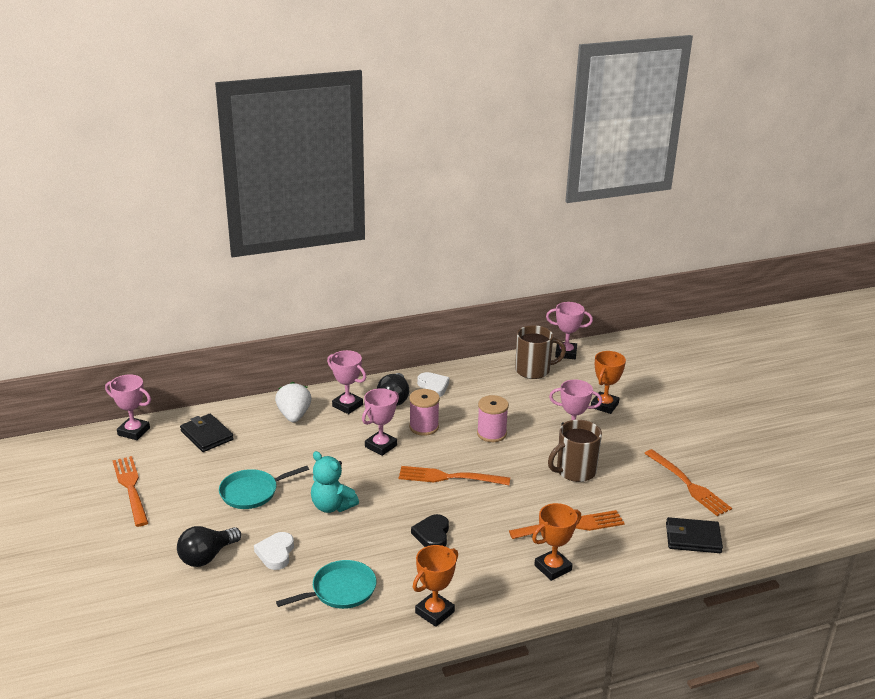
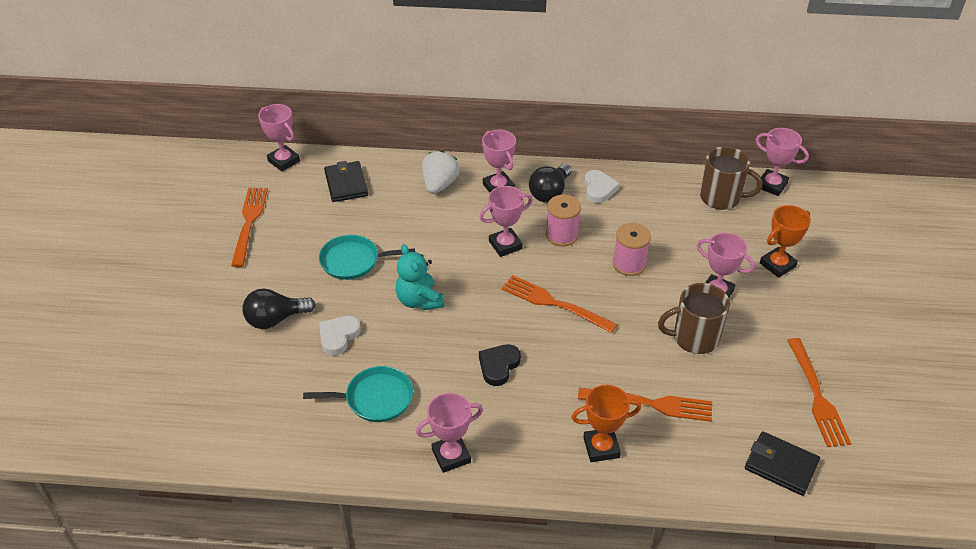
camera: 25 degrees right, 15 degrees up
orange trophy [413,545,458,627] -> pink trophy [416,393,483,473]

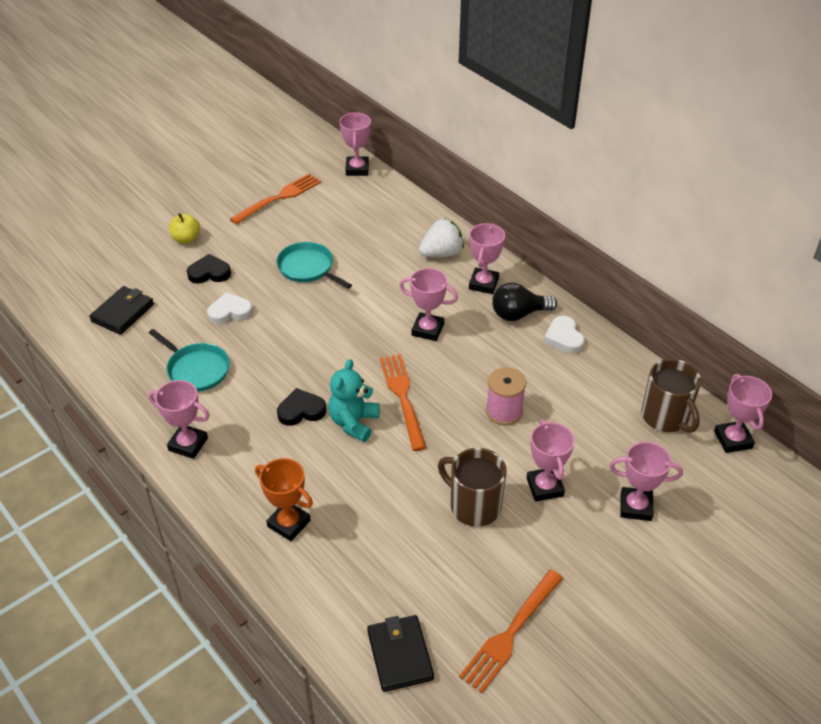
camera: 45 degrees right, 0 degrees up
black light bulb [242,289,316,329] -> black heart [187,254,231,284]
black wallet [324,161,368,202] -> black wallet moved to [89,286,154,335]
turquoise teddy bear [396,244,444,310] -> turquoise teddy bear moved to [328,359,380,442]
pink spool [546,195,581,247] -> none
orange fork [578,388,712,422] -> none
white heart [584,170,620,203] -> white heart turned 120 degrees clockwise [544,316,585,353]
orange trophy [760,205,811,278] -> pink trophy [609,442,683,521]
none -> yellow apple [169,213,200,244]

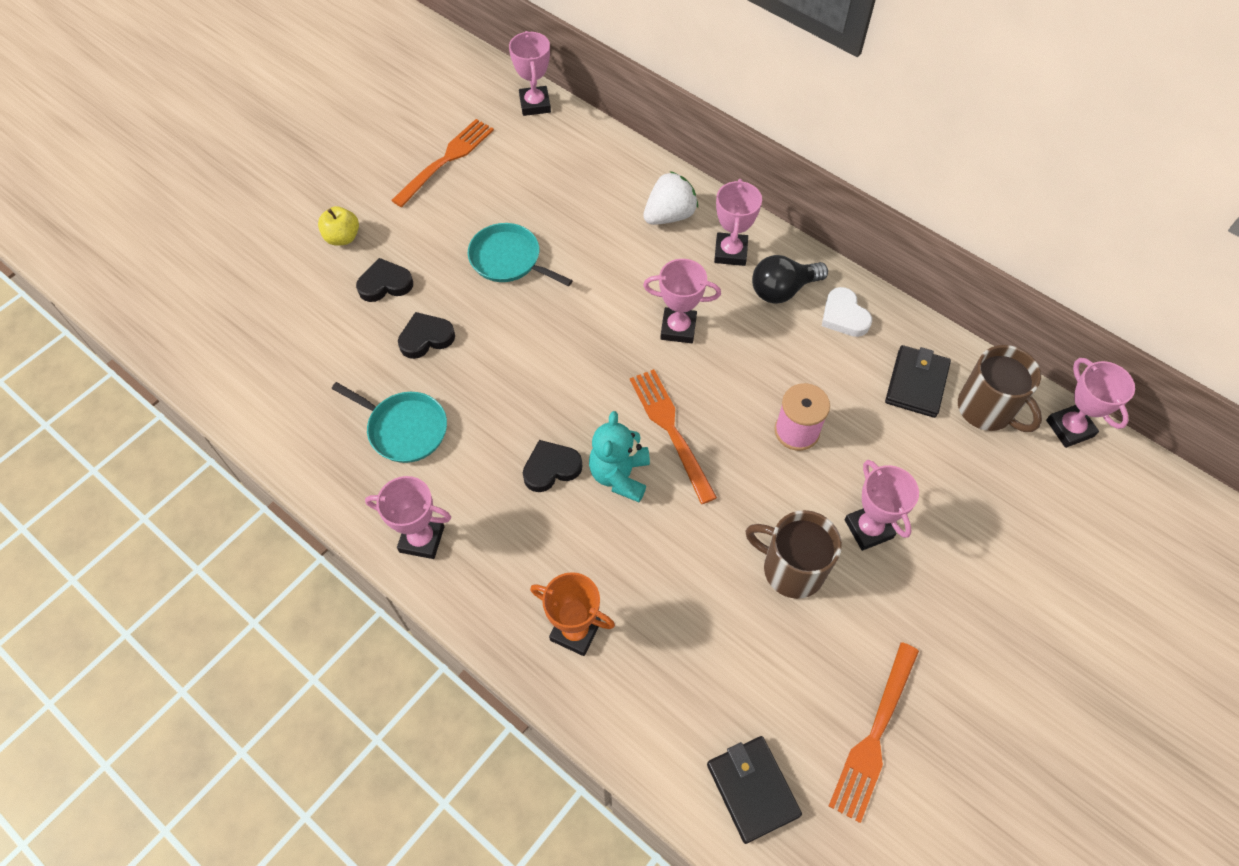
camera: 10 degrees left, 15 degrees up
black wallet [89,286,154,335] -> black wallet moved to [885,345,951,418]
white heart [207,292,253,324] -> black heart [398,312,455,359]
pink trophy [609,442,683,521] -> none

